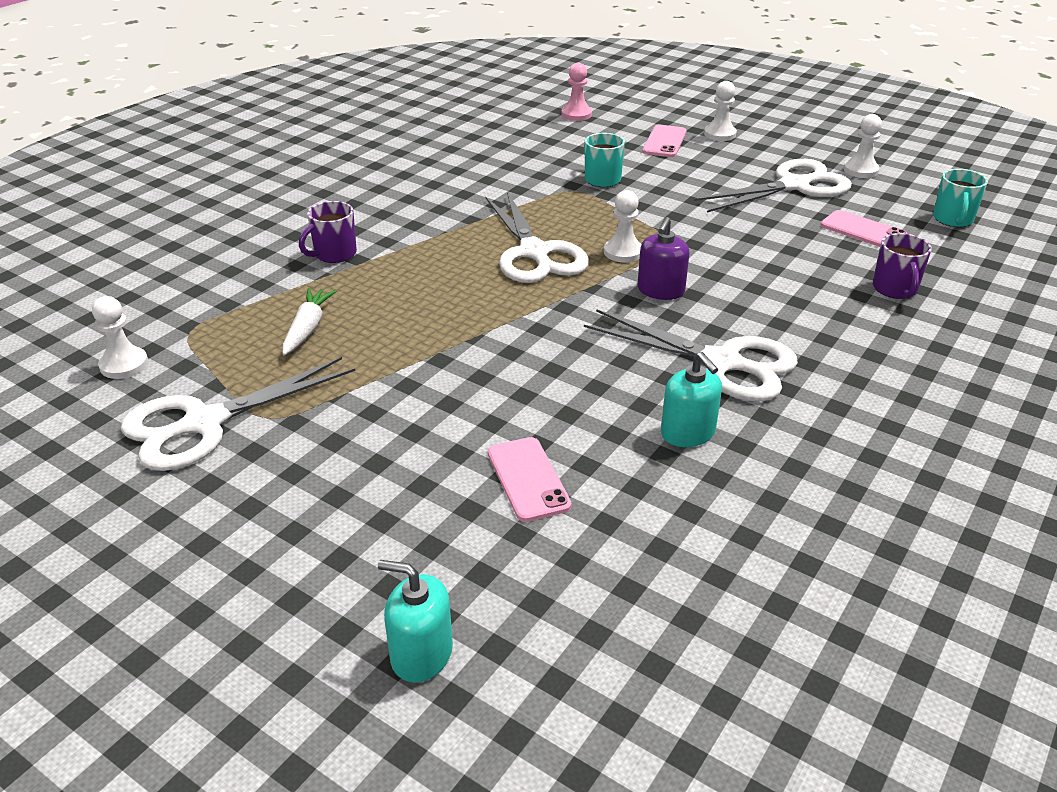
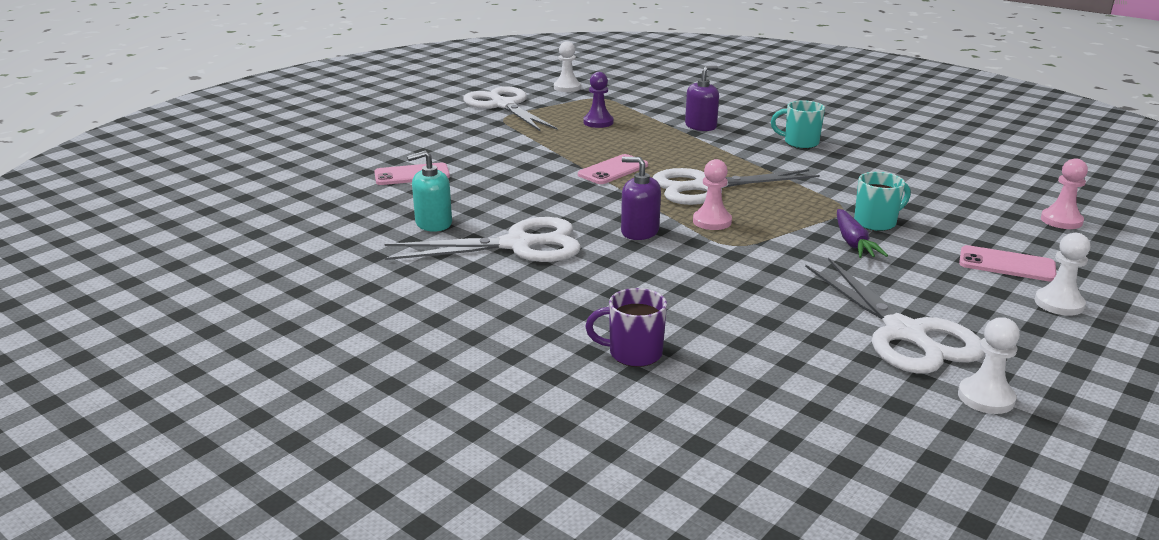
camera: 95 degrees right, 10 degrees down
white carrot [283,288,336,355] -> purple pawn [583,72,614,128]
purple mug [299,201,357,263] -> purple soap dispenser [685,66,719,131]
turquoise soap dispenser [378,560,453,683] -> none
white scissors [584,309,798,401] -> white scissors turned 135 degrees counterclockwise [385,217,581,262]
white pawn [604,190,641,262] -> pink pawn [693,159,732,230]
pink phone [821,210,908,247] -> pink phone moved to [578,154,648,184]
turquoise mug [933,169,988,227] -> turquoise mug moved to [771,100,825,149]
none -> purple carrot [837,209,888,258]

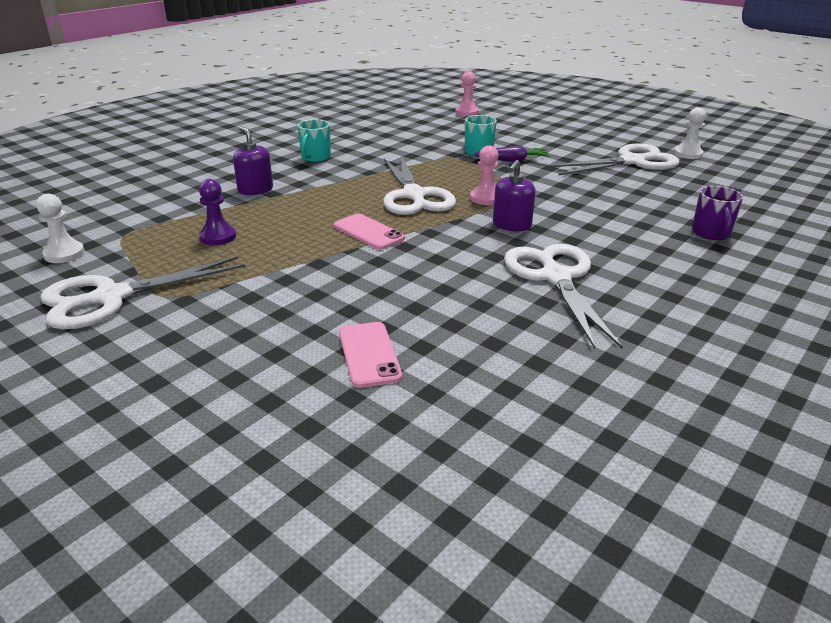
camera: 90 degrees left, 5 degrees up
turquoise soap dispenser [407,151,452,232] -> none
pink phone [959,245,1056,282] -> none
white pawn [1034,233,1090,316] -> none

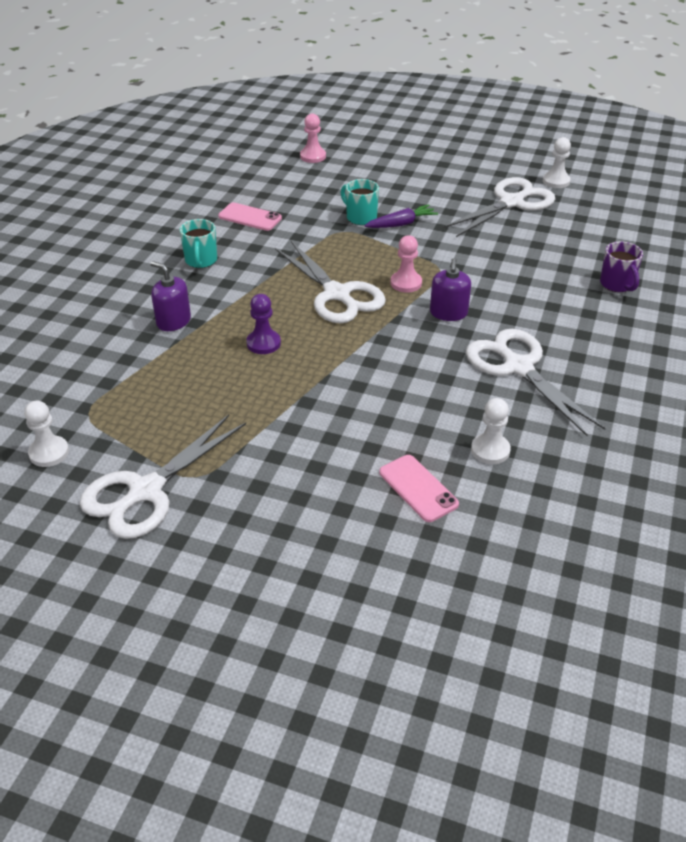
camera: 20 degrees left, 10 degrees up
purple pawn [199,179,236,245] -> purple pawn moved to [246,294,281,354]
pink phone [334,213,405,250] -> pink phone moved to [218,202,282,231]
none -> white pawn [471,398,511,464]

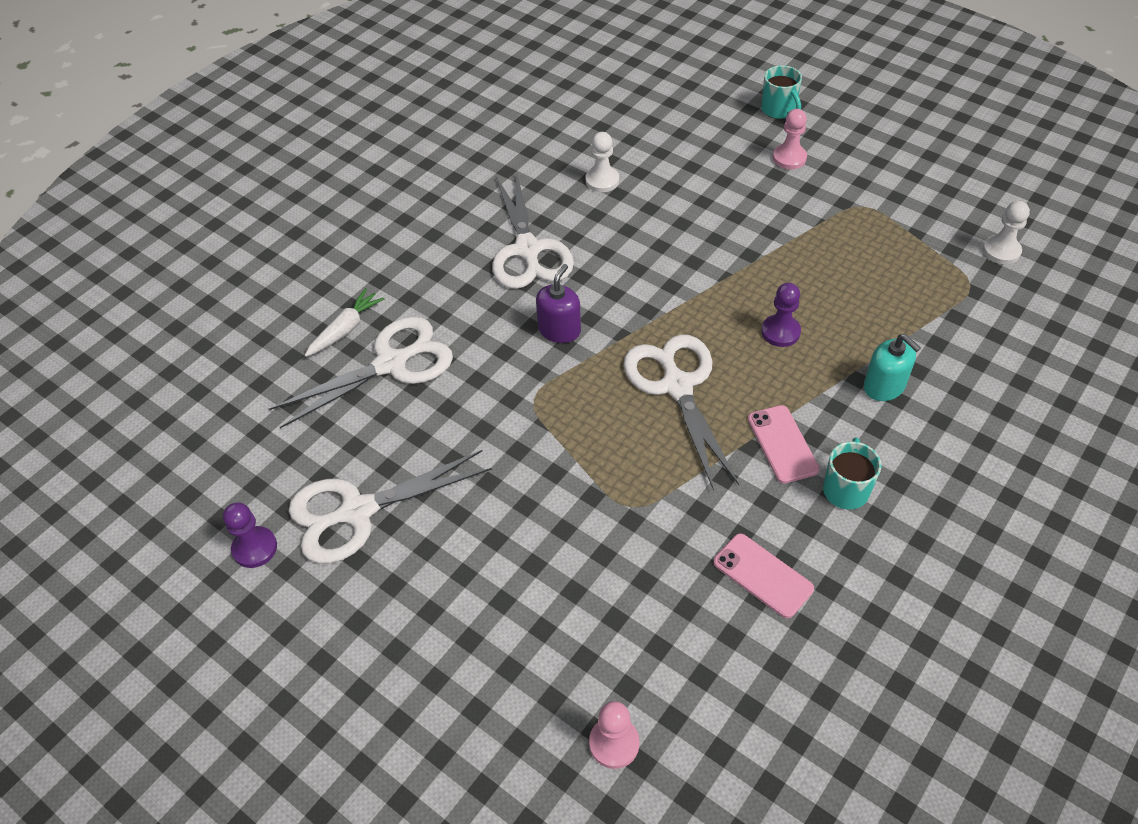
camera: 160 degrees left, 10 degrees up
white scissors [80,415,246,539] -> white scissors moved to [269,317,453,428]
purple soap dispenser [150,261,191,331] -> turquoise soap dispenser [864,334,921,401]
turquoise mug [341,179,379,225] -> turquoise mug moved to [761,65,802,119]
purple carrot [364,204,438,228] -> none
pink phone [379,455,459,522] -> pink phone moved to [748,405,819,484]
pink pawn [390,235,422,293] -> pink pawn moved to [773,109,807,169]
white pawn [543,137,571,188] -> purple pawn [223,502,277,568]
purple mug [600,241,643,292] -> white carrot [304,288,385,357]

